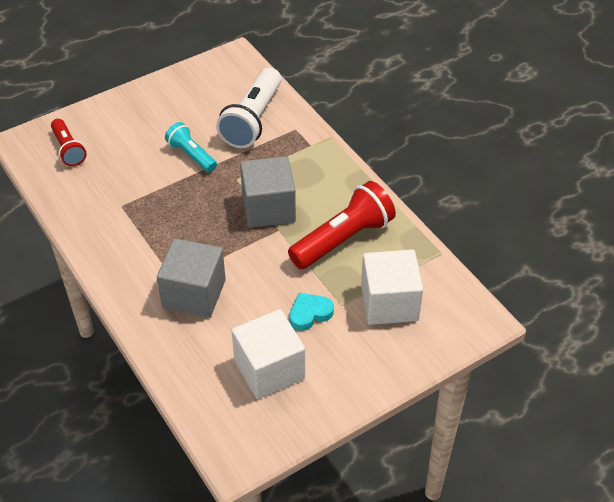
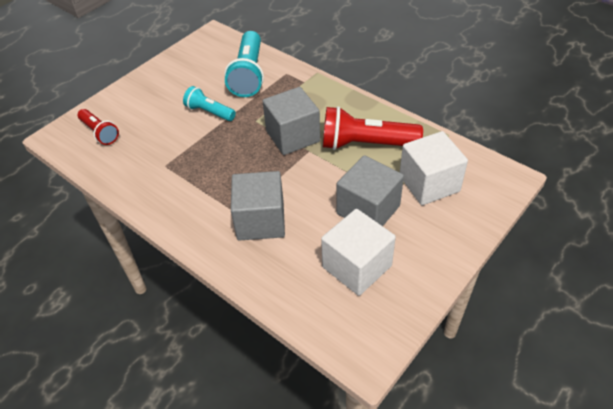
camera: 15 degrees left, 0 degrees up
white flashlight [216,68,282,148] -> turquoise flashlight [224,31,264,97]
red flashlight [288,181,396,269] -> red flashlight turned 120 degrees counterclockwise [323,106,423,150]
turquoise heart [289,293,334,331] -> grey cube [337,155,404,226]

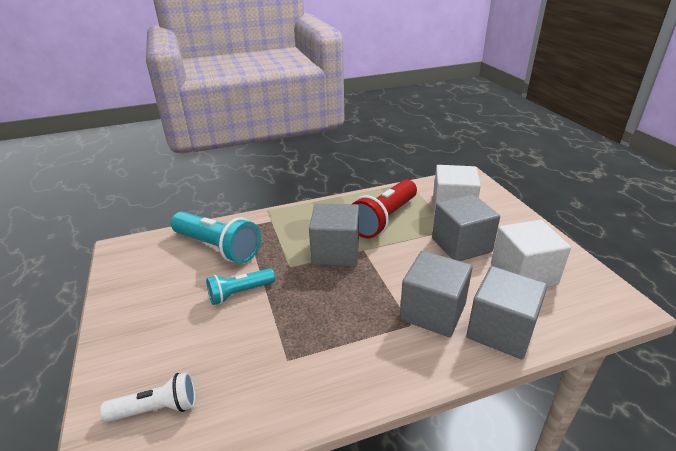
camera: 60 degrees left, 15 degrees down
red flashlight [78,109,119,145] -> white flashlight [100,372,196,422]
none -> grey cube [466,266,548,359]

